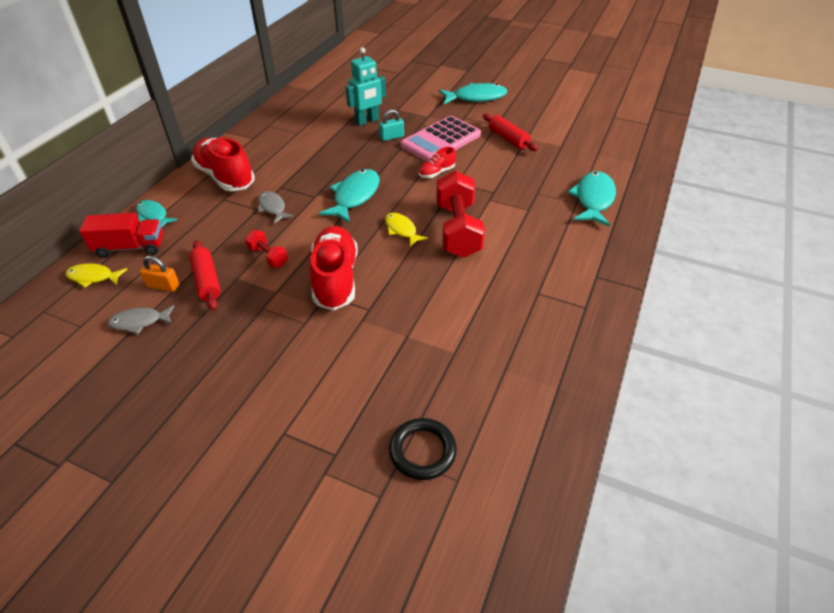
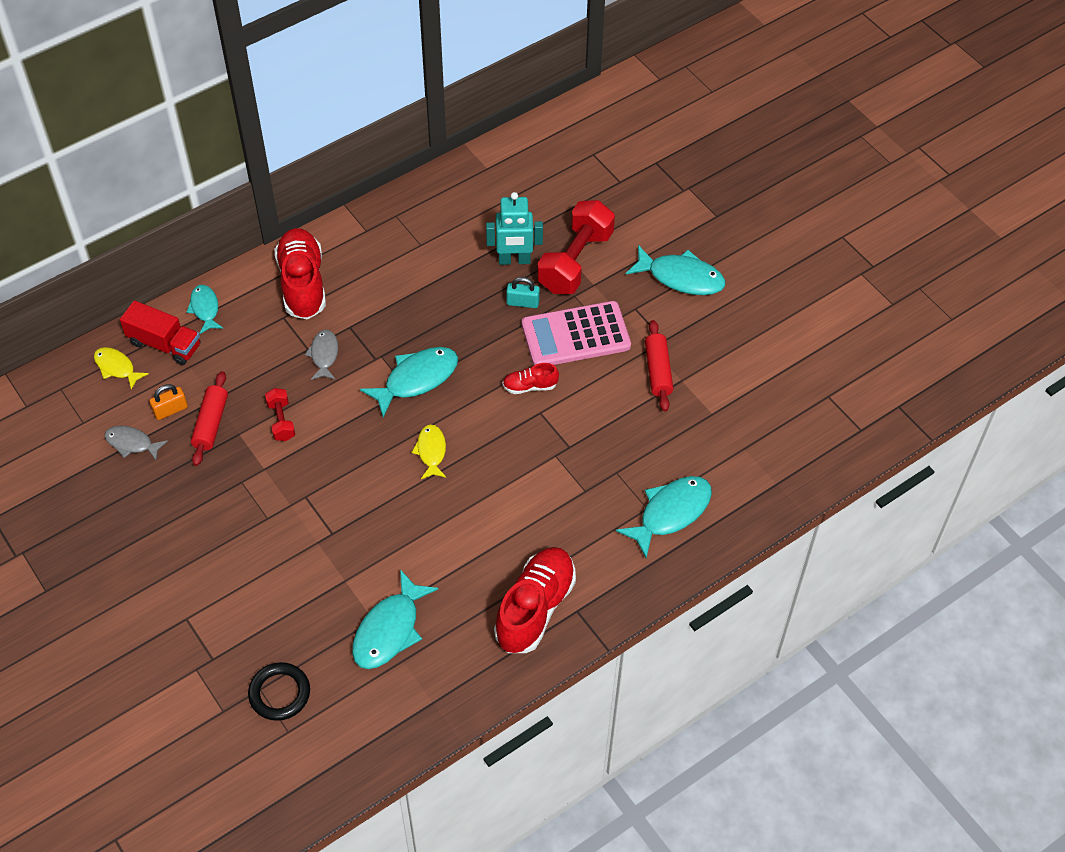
camera: 30 degrees right, 10 degrees up
orange padlock [140,256,180,292] -> orange padlock turned 75 degrees counterclockwise [149,384,188,420]
red shoe [309,226,358,310] -> red shoe moved to [494,547,576,653]
red dumbbell [436,171,485,258] -> red dumbbell moved to [537,200,615,294]
none -> turquoise fish [352,570,438,669]

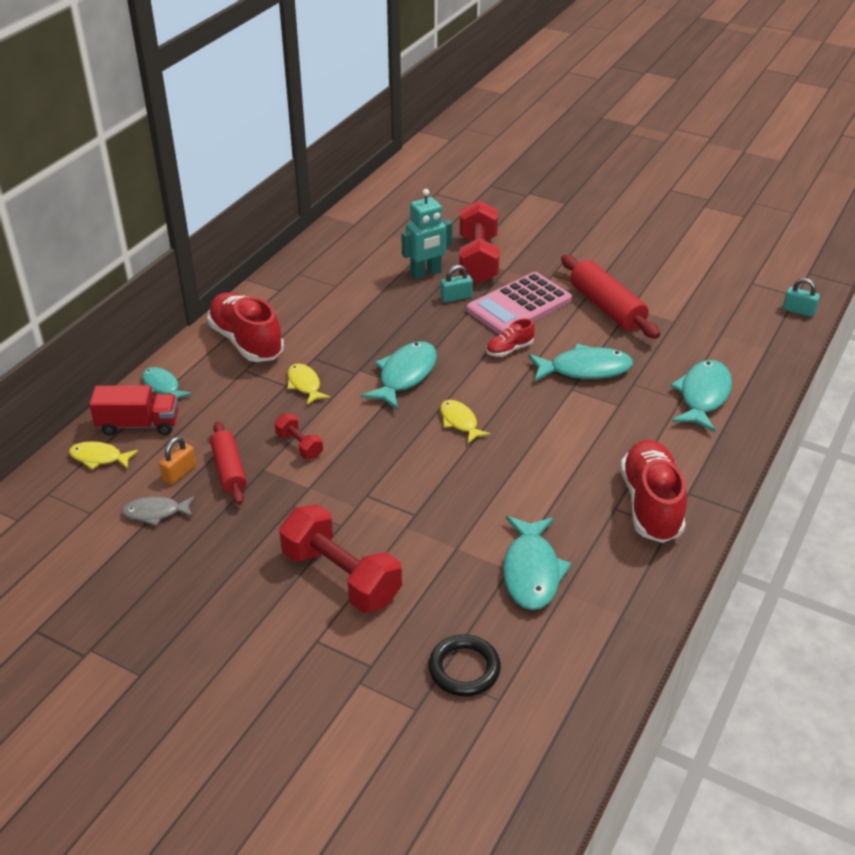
camera: 25 degrees left, 15 degrees down
grey fish [305,329,338,380] -> yellow fish [287,363,330,405]
turquoise fish [625,245,725,295] -> turquoise fish moved to [528,344,633,382]
red rolling pin [645,320,674,411] -> red rolling pin [561,255,660,339], size x1.51
none -> red dumbbell [279,504,402,613]
none -> turquoise padlock [783,278,820,317]

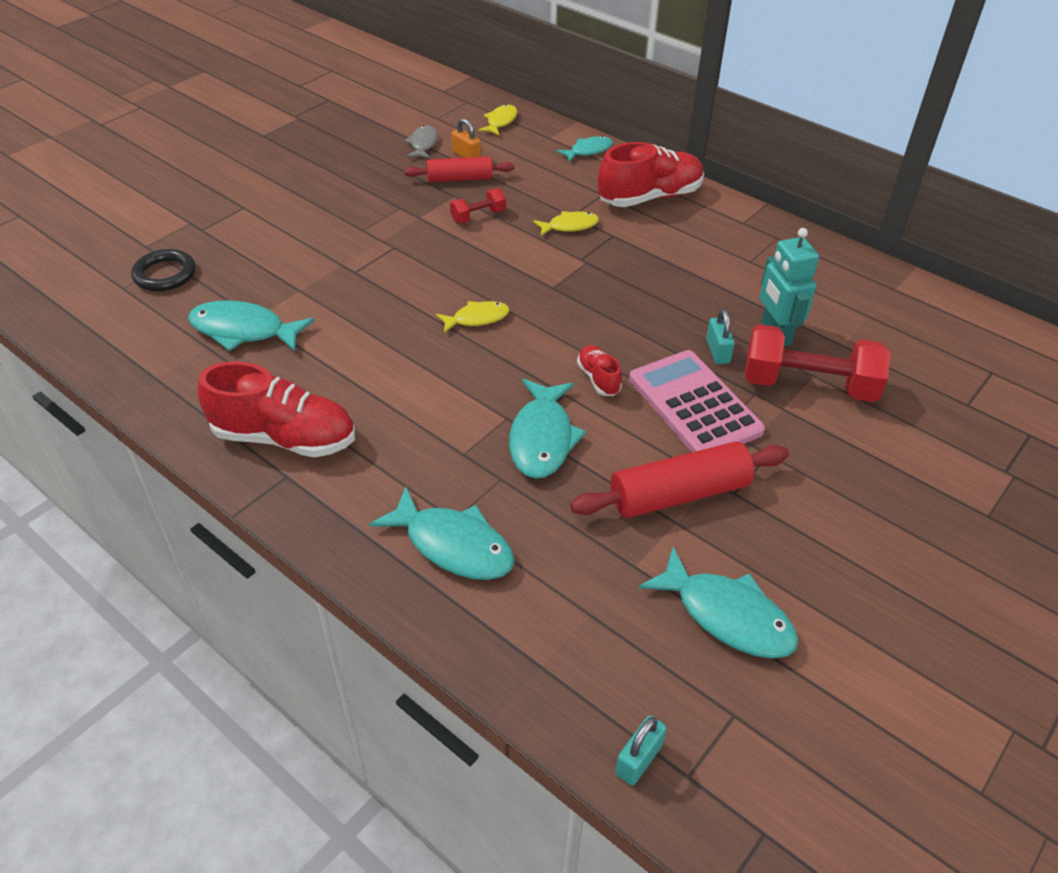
camera: 100 degrees right, 5 degrees up
red truck [89,385,178,435] -> none
red dumbbell [279,504,402,613] -> none
turquoise fish [360,341,437,410] -> turquoise fish moved to [639,547,799,658]

